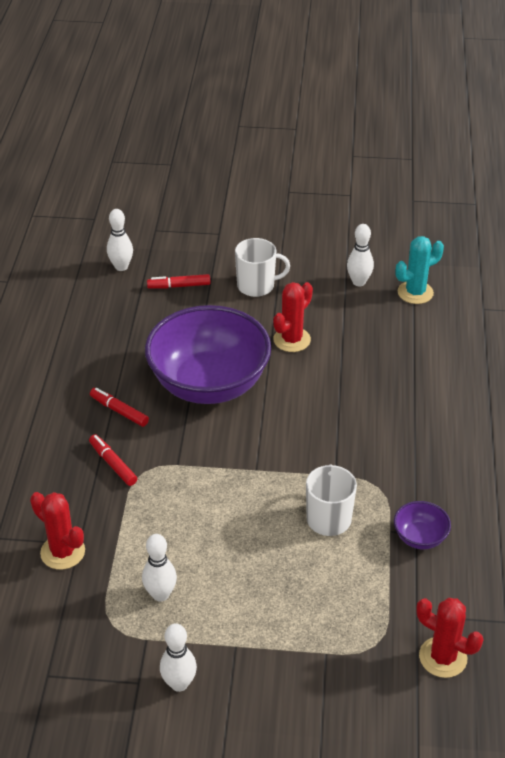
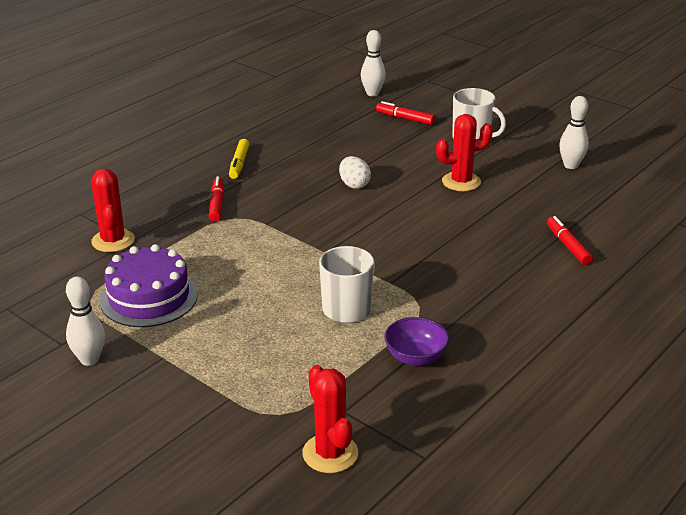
camera: 35 degrees right, 10 degrees down
red marker [90,388,149,427] -> red marker moved to [547,216,593,265]
white bowling pin [142,534,177,602] -> purple cake [100,244,198,327]
purple bowl [145,305,271,404] -> white egg [339,156,371,189]
turquoise cactus [395,236,444,304] -> none
none -> yellow marker [229,139,249,179]

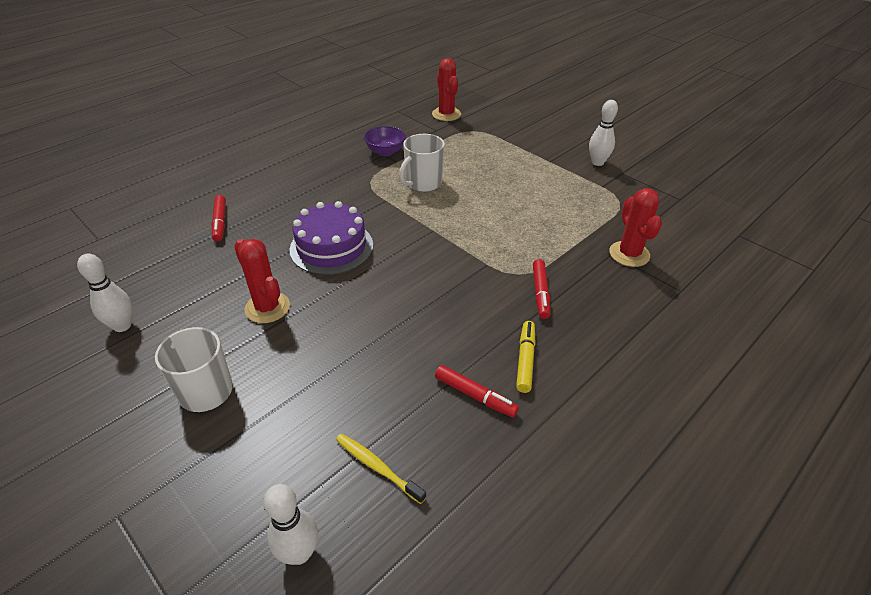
camera: 175 degrees left, 10 degrees up
purple cake [100,244,198,327] -> purple cake moved to [290,201,373,275]
white egg [339,156,371,189] -> none
red marker [376,101,435,125] -> red marker moved to [435,365,519,418]
red cactus [436,114,493,191] -> red cactus turned 60 degrees clockwise [234,239,290,323]
none -> yellow toothbrush [336,433,426,504]

